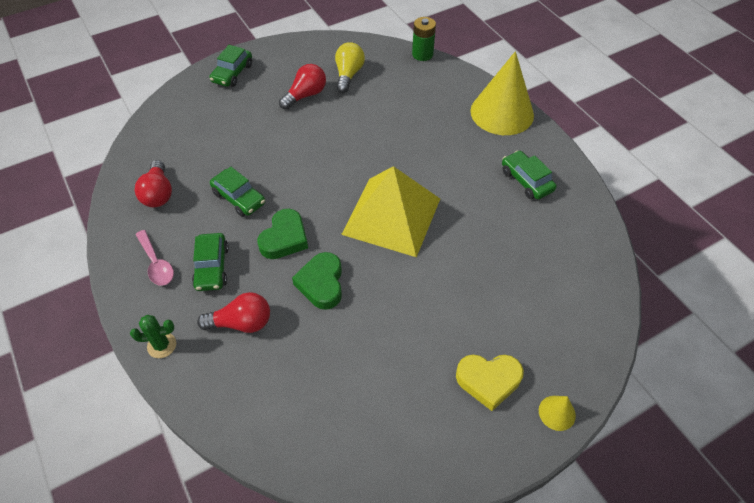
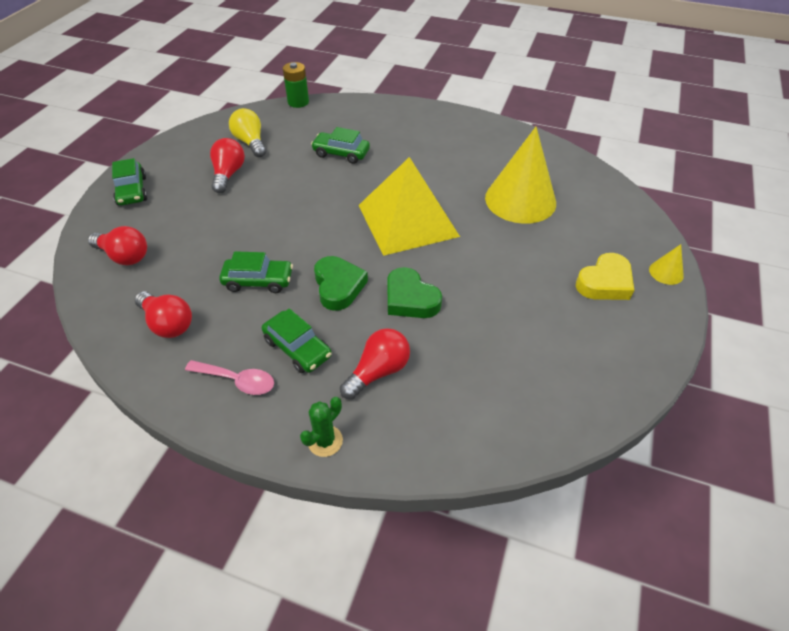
camera: 40 degrees left, 5 degrees down
yellow cone [470,51,534,135] -> yellow cone moved to [485,127,556,224]
green car [502,150,557,199] -> green car moved to [311,127,370,164]
none -> red light bulb [88,226,147,265]

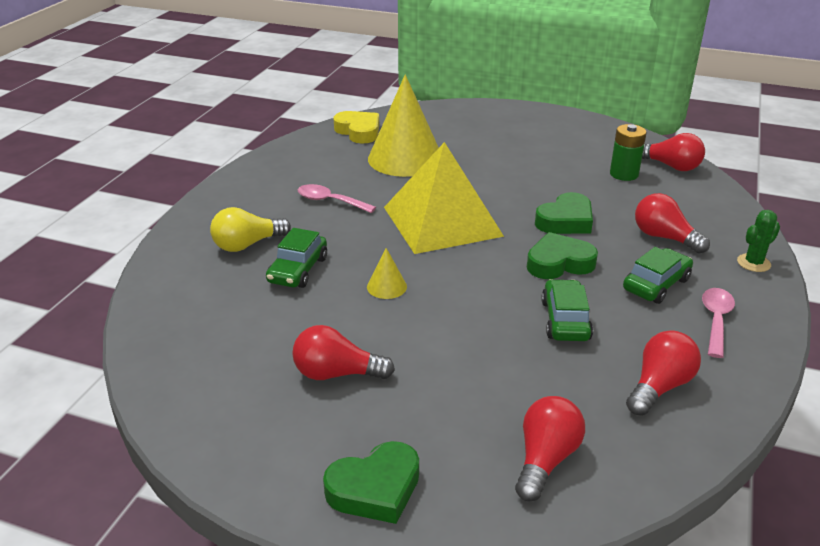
camera: 90 degrees left, 15 degrees down
green car [112,158,148,206] -> green heart [323,441,419,524]
yellow light bulb [229,108,266,157] -> yellow light bulb moved to [210,207,291,252]
green battery [283,62,309,108] -> green battery moved to [610,124,646,181]
green cactus [300,397,343,457] -> green cactus turned 75 degrees counterclockwise [737,210,780,272]
yellow heart [576,253,634,300] -> yellow heart moved to [334,111,379,144]
yellow cone [649,244,684,285] -> yellow cone moved to [367,248,407,299]
none -> pink spoon [298,184,376,213]
none -> red light bulb [642,133,705,171]

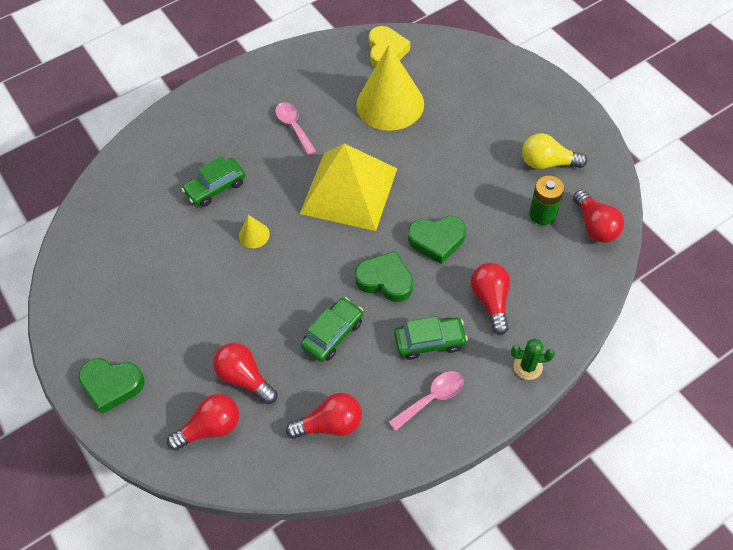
camera: 40 degrees right, 25 degrees up
yellow light bulb [210,207,291,252] -> yellow light bulb moved to [522,133,587,169]
red light bulb [292,325,395,380] -> red light bulb moved to [213,343,277,404]

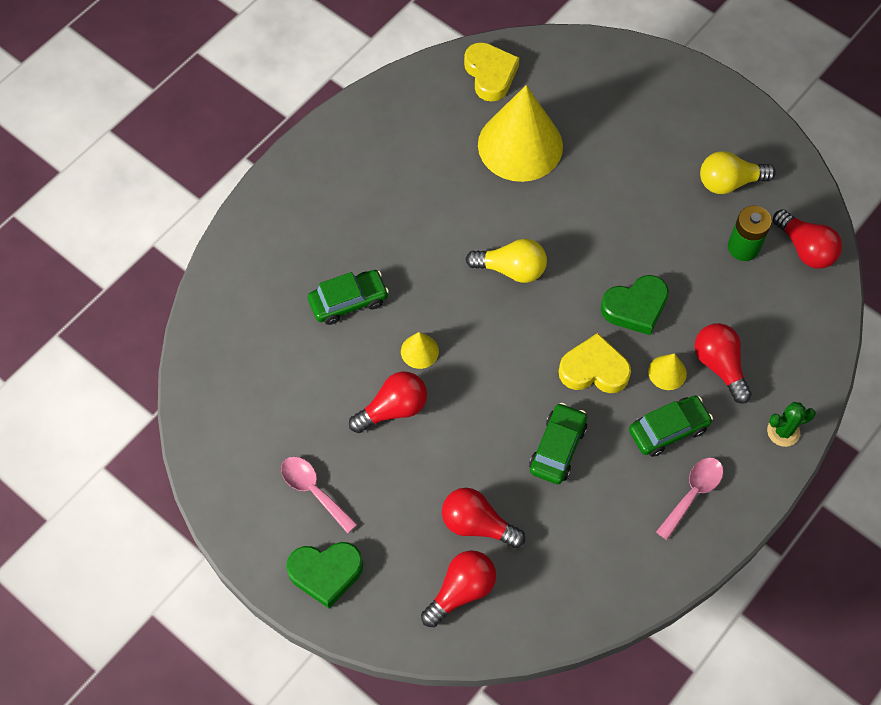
camera: 20 degrees left, 5 degrees up
green car [182,156,245,207] -> green car turned 150 degrees counterclockwise [308,270,389,325]
pink spoon [275,102,317,156] -> pink spoon moved to [281,457,357,534]
red light bulb [286,393,362,439] -> red light bulb moved to [349,372,427,433]
yellow pyramid [300,143,397,231] -> yellow light bulb [466,239,547,283]
green heart [355,251,413,302] -> yellow heart [559,333,631,393]
none -> yellow cone [648,353,687,390]

